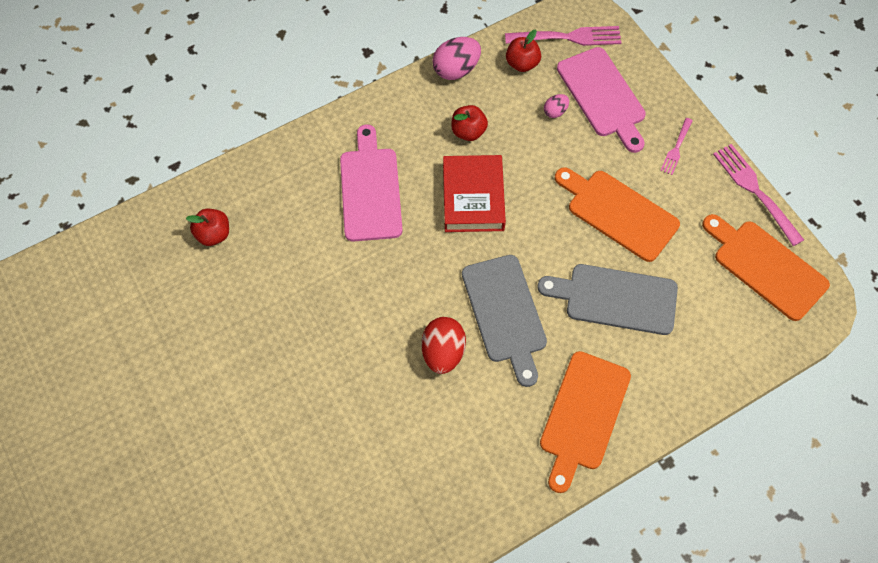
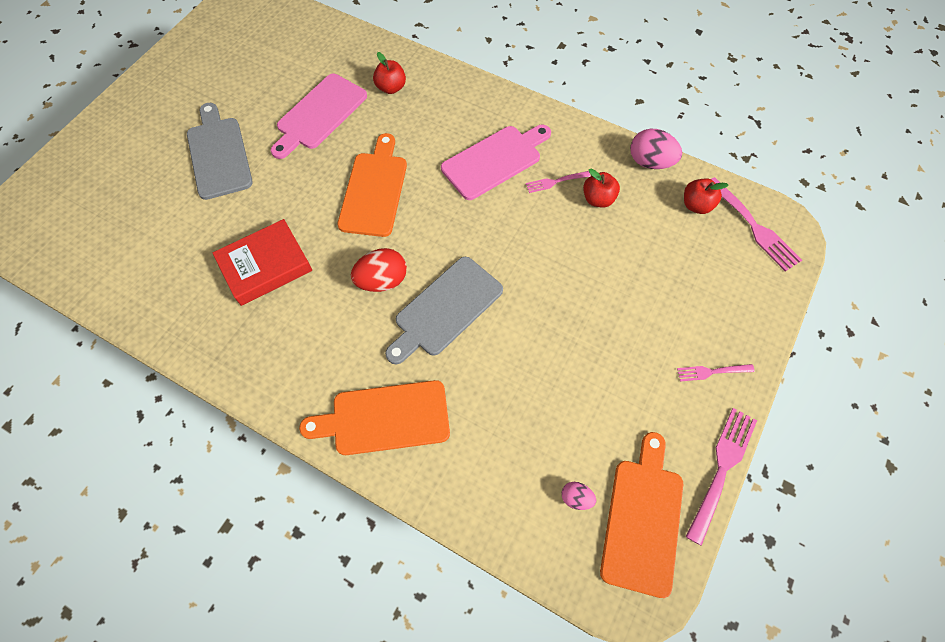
camera: 60 degrees right, 0 degrees up
red book [443,155,506,232] -> red book moved to [213,219,312,306]
grey cutting board [538,264,678,335] -> grey cutting board moved to [187,103,253,200]
pink egg [544,94,569,118] -> pink egg moved to [561,482,596,510]
orange cutting board [555,167,680,262] -> orange cutting board moved to [337,133,407,237]
pink cutting board [557,47,646,153] -> pink cutting board moved to [270,74,367,159]
none -> pink fork [526,171,590,193]

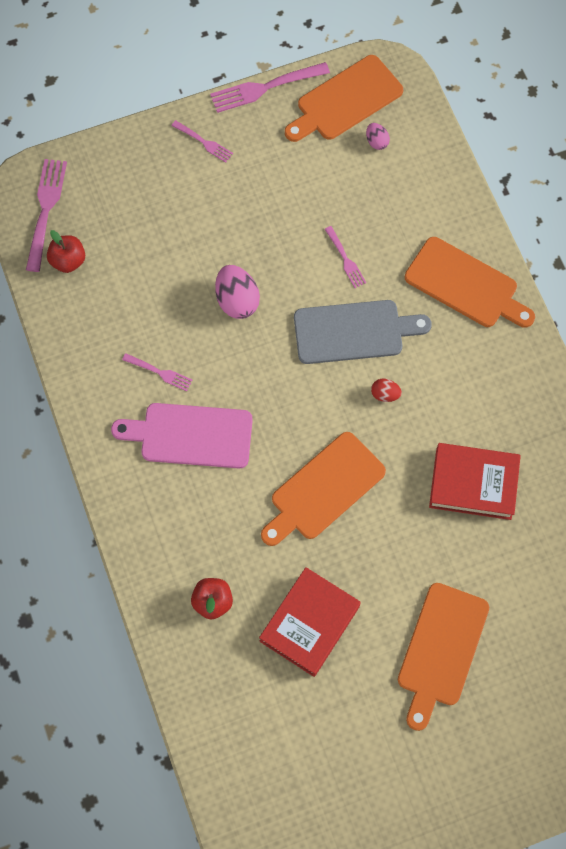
camera: 140 degrees left, 5 degrees up
grey cutting board [187,103,253,200] -> orange cutting board [398,583,489,731]
pink cutting board [270,74,367,159] -> red book [259,567,361,677]
red egg [351,248,407,292] -> red egg [371,379,402,402], size x0.54
red apple [583,169,620,208] -> none
pink egg [630,129,682,169] -> pink egg moved to [215,265,260,319]
none -> pink fork [325,226,366,288]

